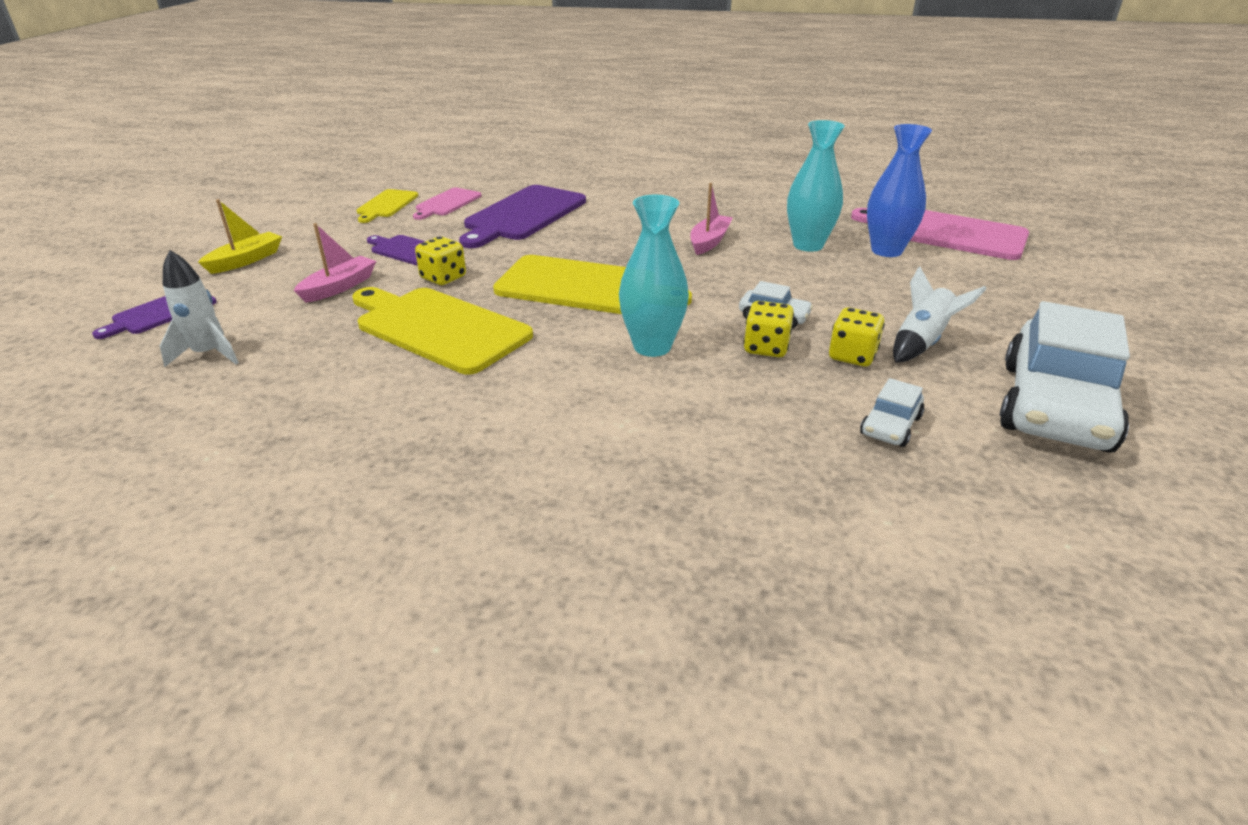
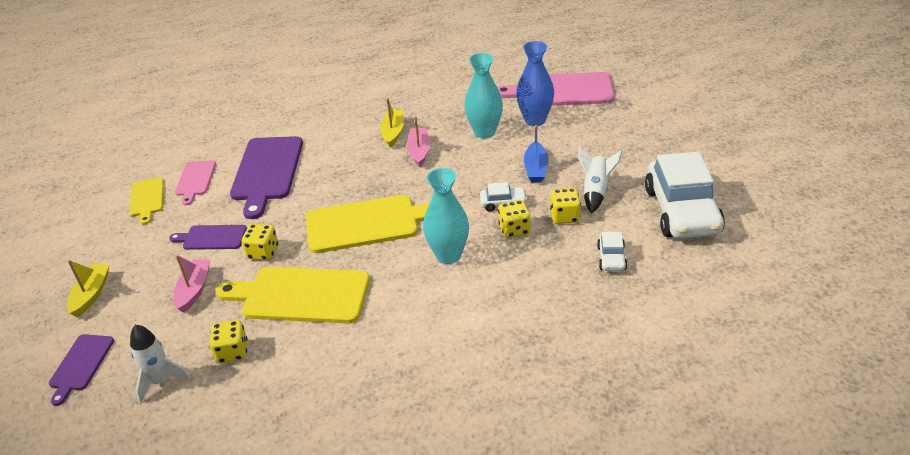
camera: 25 degrees left, 5 degrees up
none -> yellow dice [210,320,248,363]
none -> yellow boat [380,98,404,148]
none -> blue boat [524,125,549,182]

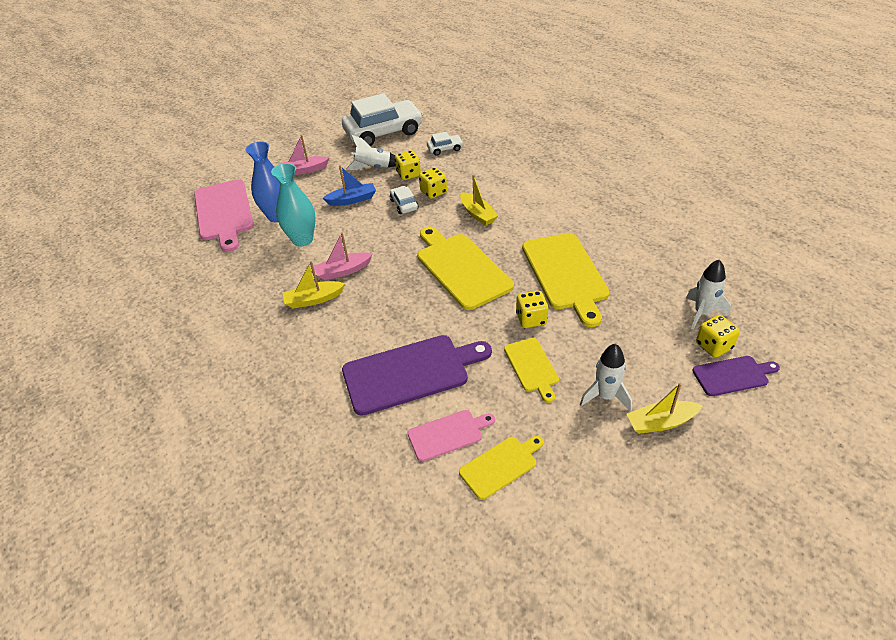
camera: 110 degrees left, 5 degrees up
purple cutting board [169,225,247,250] -> yellow cutting board [504,338,559,403]
pink boat [174,255,210,313] -> pink boat moved to [279,135,329,175]
yellow dice [210,320,248,363] -> yellow dice moved to [696,315,740,358]
turquoise vase [423,168,469,264] -> yellow boat [460,175,499,226]
none -> white rocket [580,344,632,412]

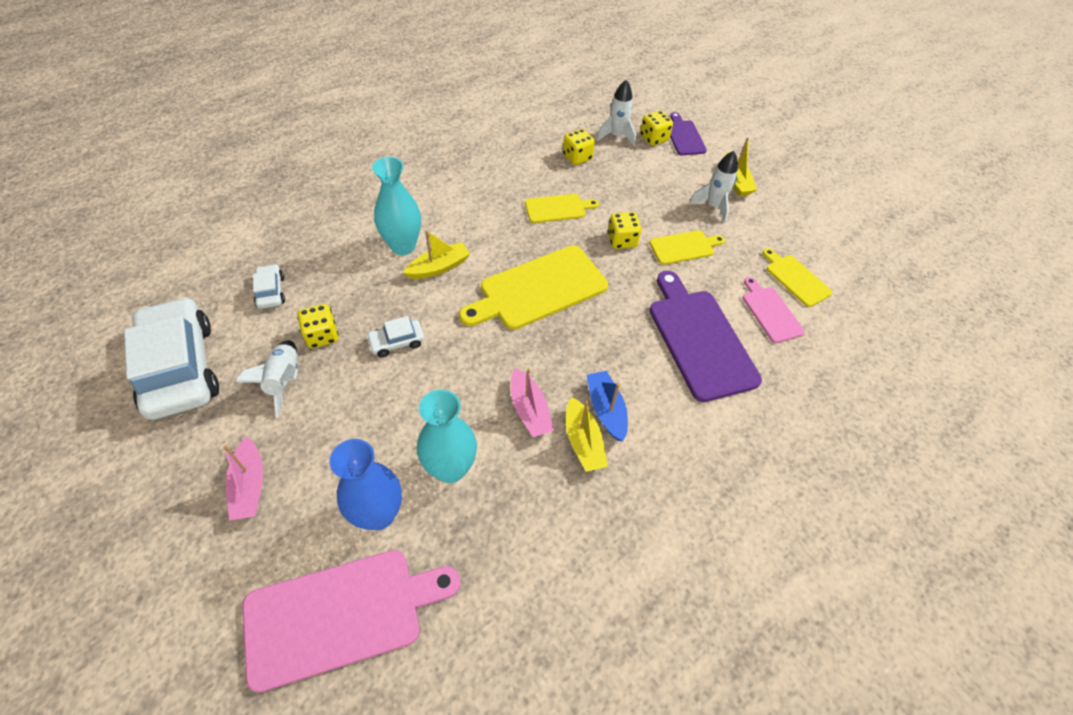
camera: 95 degrees left, 10 degrees up
blue boat [322,165,376,206] -> blue boat moved to [587,371,628,441]
yellow dice [419,167,447,199] -> yellow dice moved to [563,129,595,165]
yellow cutting board [522,233,610,327] -> yellow cutting board [525,194,599,223], size x0.54
none -> turquoise vase [372,157,421,255]

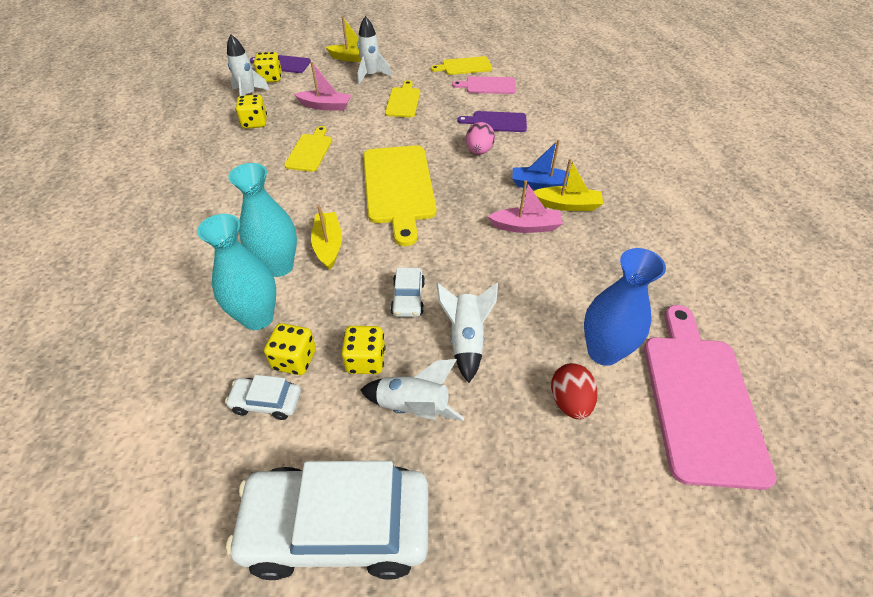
camera: 65 degrees left, 5 degrees down
pink boat [223,436,263,521] -> pink boat moved to [294,62,351,111]
turquoise vase [417,389,477,483] -> turquoise vase moved to [197,214,276,330]
yellow dice [607,212,642,249] -> yellow dice moved to [264,323,316,375]
purple cutting board [649,271,762,402] -> purple cutting board [457,111,527,132], size x0.54
none -> white rocket [436,283,498,383]
none -> pink egg [466,122,495,155]
none -> red egg [551,363,598,419]

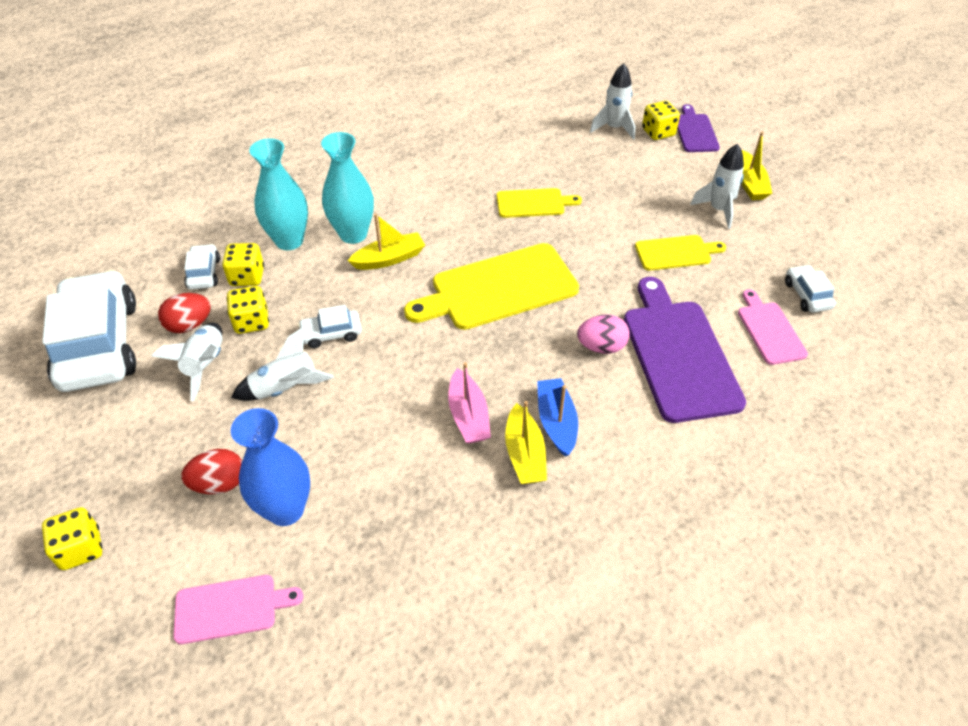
camera: 75 degrees right, 0 degrees up
yellow dice [236,94,267,129] -> yellow dice moved to [42,507,102,570]
pink boat [294,62,351,111] -> none
yellow cutting board [431,56,492,75] -> white car [785,265,836,313]
purple cutting board [457,111,527,132] -> purple cutting board [624,277,746,423], size x1.85
pink cutting board [644,305,777,490] -> pink cutting board [173,575,304,644], size x0.54
none -> red egg [158,293,211,333]

